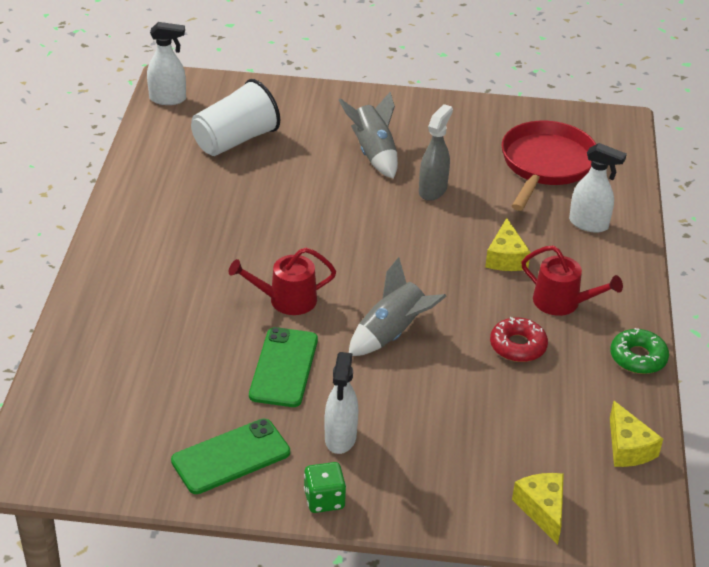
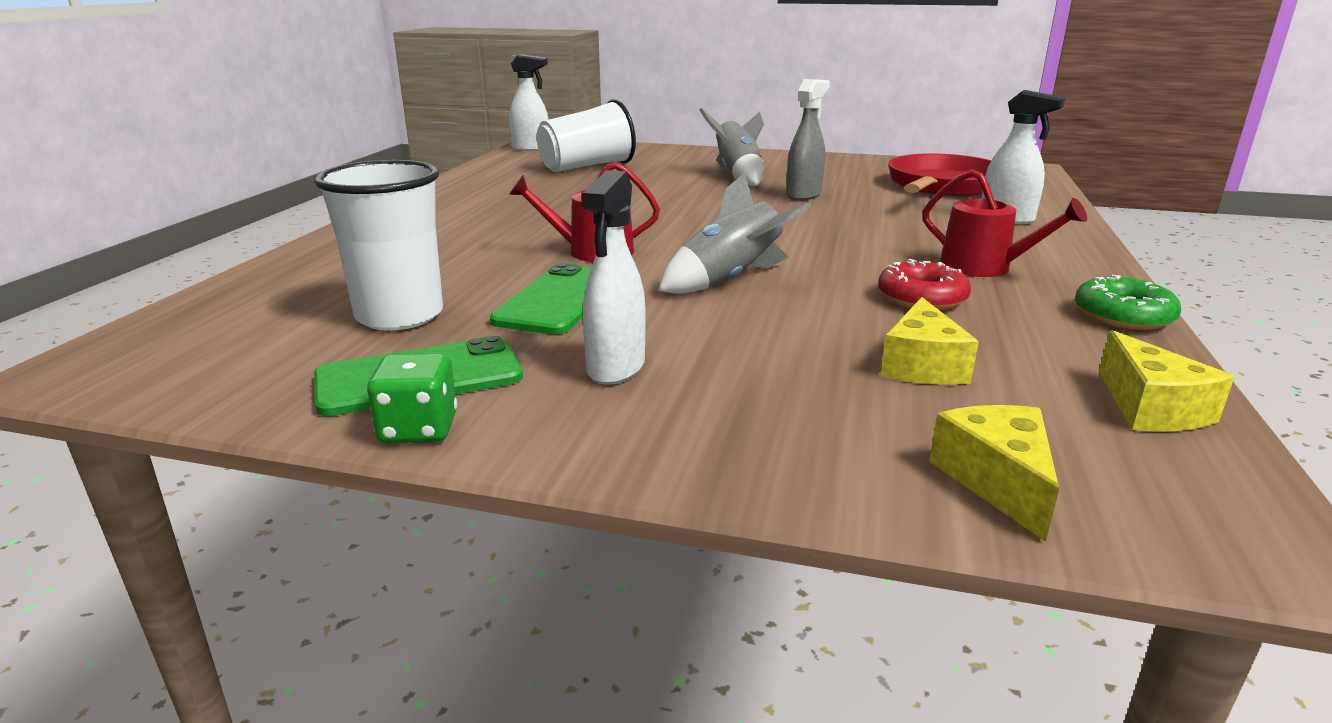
camera: 10 degrees right, 15 degrees down
green dice [304,462,346,513] -> green dice moved to [367,353,457,443]
yellow cheese [485,218,531,271] -> yellow cheese moved to [880,297,979,385]
none -> white cup [314,160,443,331]

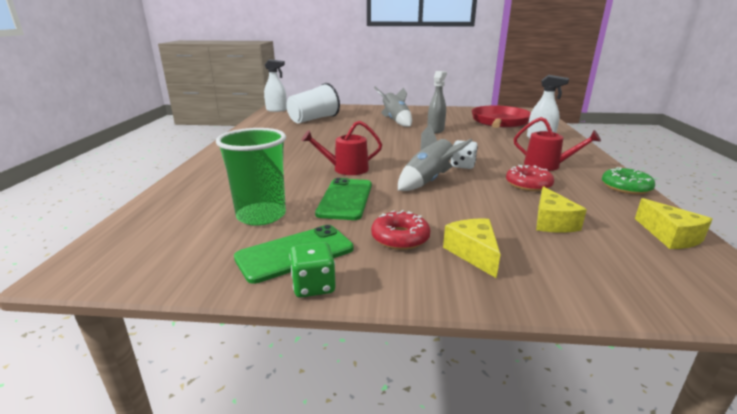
camera: 10 degrees left, 0 degrees up
white cup [314,160,443,331] -> green cup [216,128,286,226]
white spray bottle [581,170,646,385] -> red donut [371,210,430,250]
yellow cheese [929,405,1059,542] -> yellow cheese moved to [443,219,500,278]
none -> white dice [450,140,478,169]

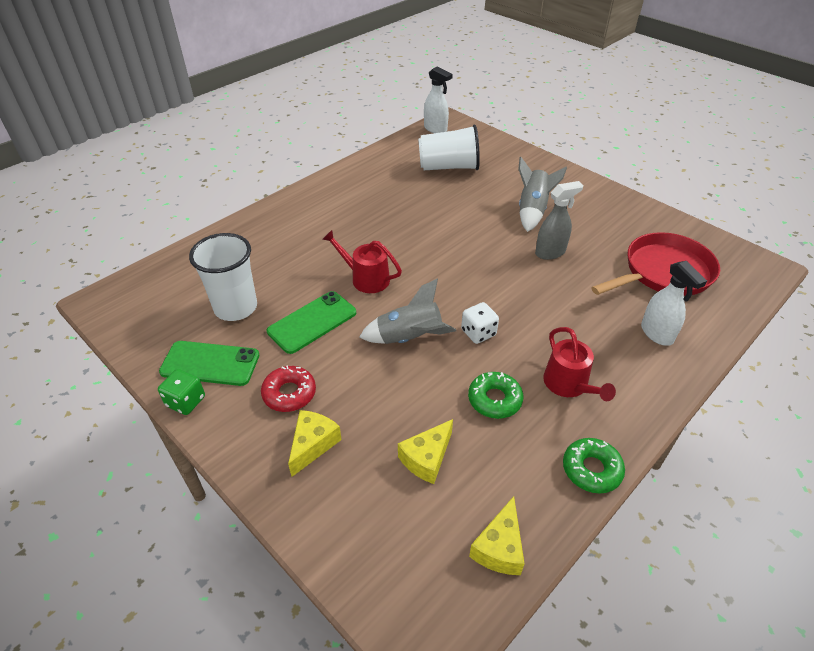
camera: 40 degrees right, 20 degrees up
green cup [216,128,286,226] -> white cup [189,233,257,321]
red donut [506,165,554,191] -> green donut [468,372,523,419]

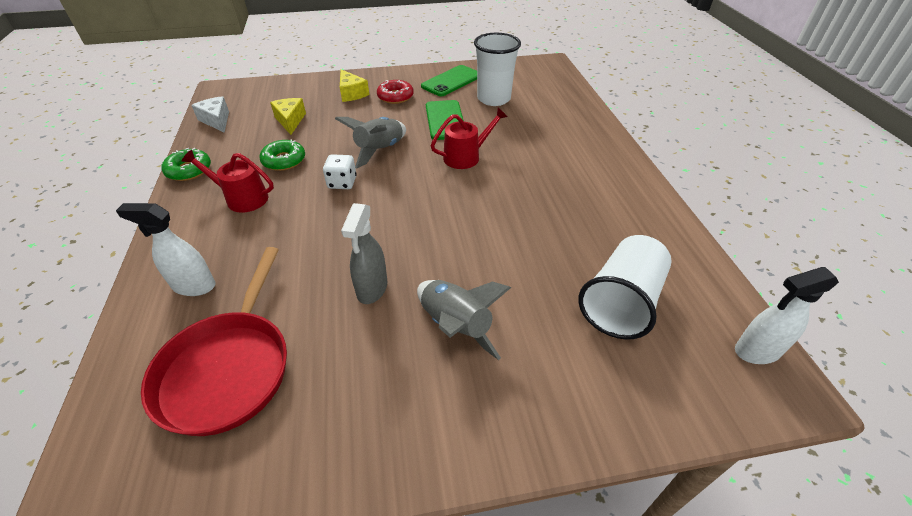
camera: 125 degrees right, 0 degrees up
green dice [158,369,205,415] -> none
yellow cheese [469,496,525,575] -> white cheese [191,96,229,133]

